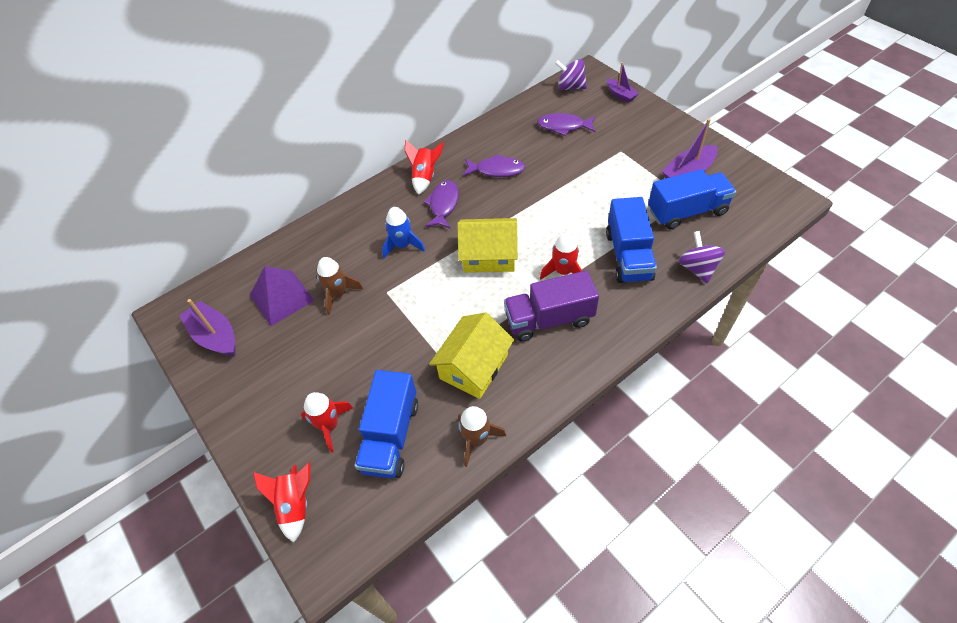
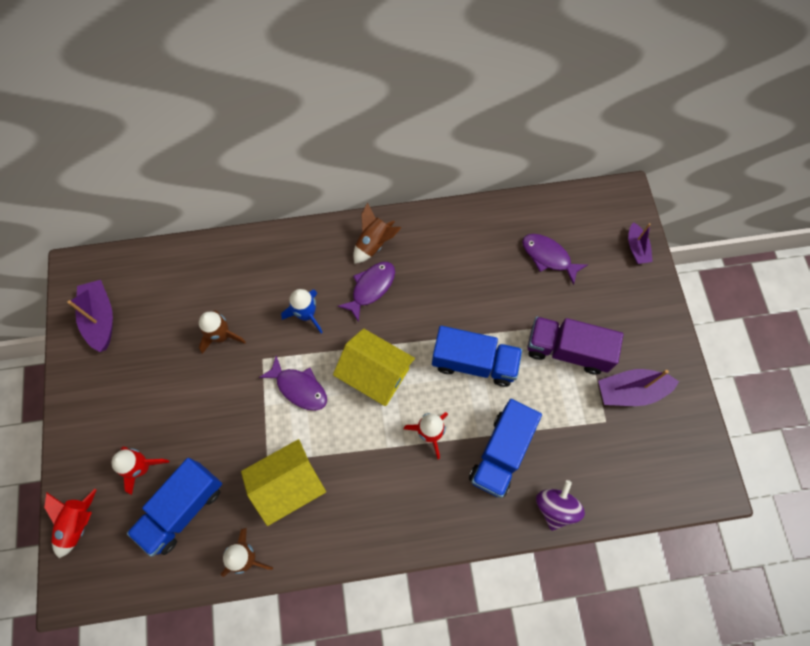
camera: 25 degrees right, 15 degrees up
purple pyramid [250,266,315,326] -> none
red rocket [405,139,444,195] -> brown rocket [353,202,401,264]
purple fish [463,154,525,177] -> purple fish moved to [259,356,327,411]
purple truck [504,270,599,342] -> purple truck moved to [527,317,623,375]
purple spinning top [555,59,587,90] -> none
blue truck [648,169,736,229] -> blue truck moved to [432,326,522,387]

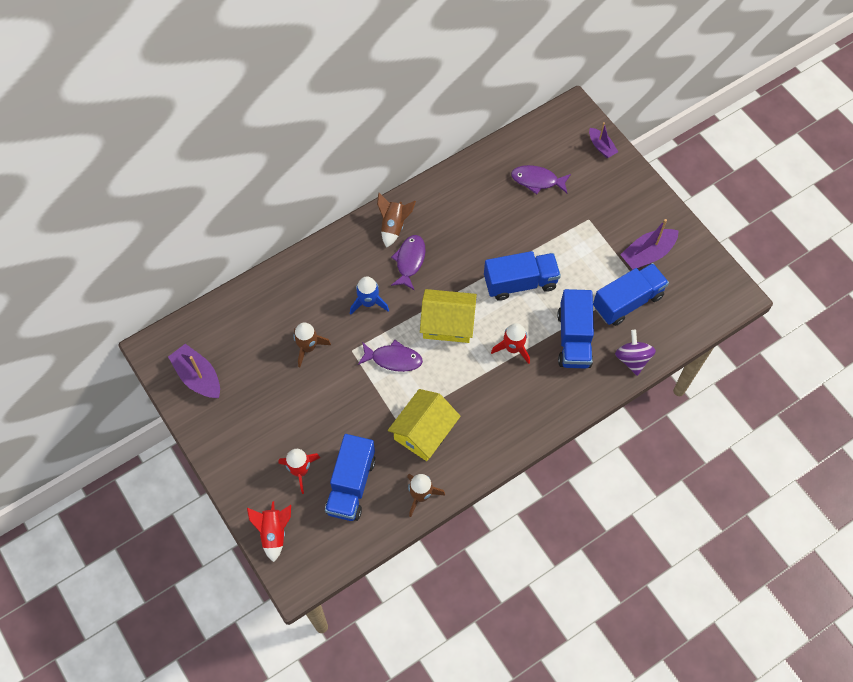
camera: 25 degrees left, 5 degrees down
purple truck [527,317,623,375] -> none
none -> blue truck [593,263,669,326]

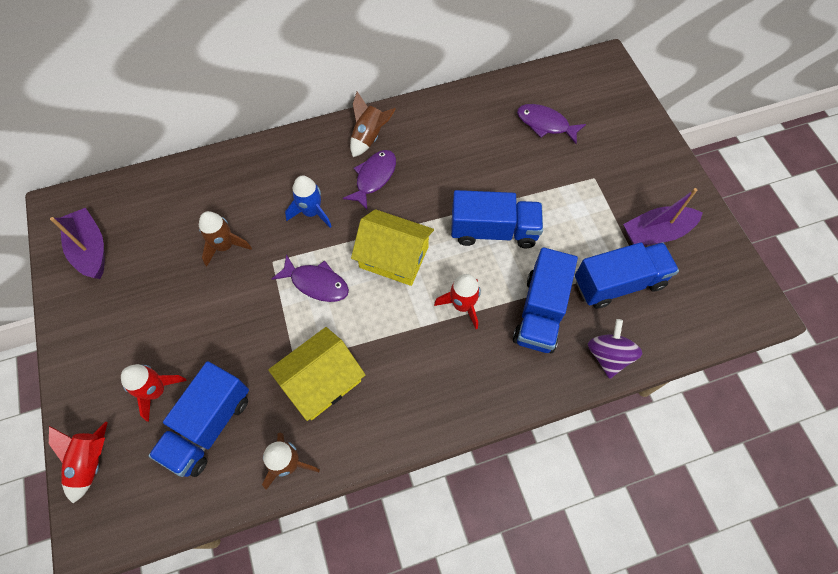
camera: 15 degrees right, 0 degrees up
purple boat [589,122,618,158] -> none

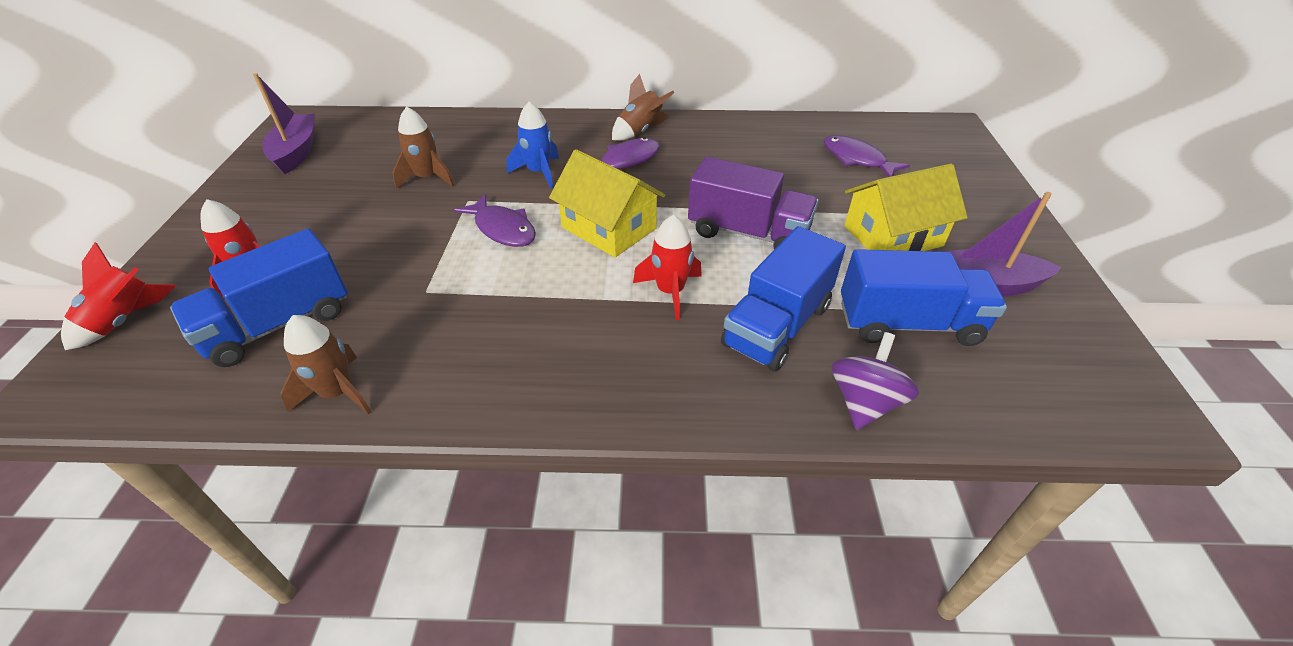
camera: 20 degrees right, 20 degrees down
yellow house [268,327,365,421] -> yellow house moved to [844,164,968,251]
blue truck [451,190,543,248] -> purple truck [688,157,819,249]

